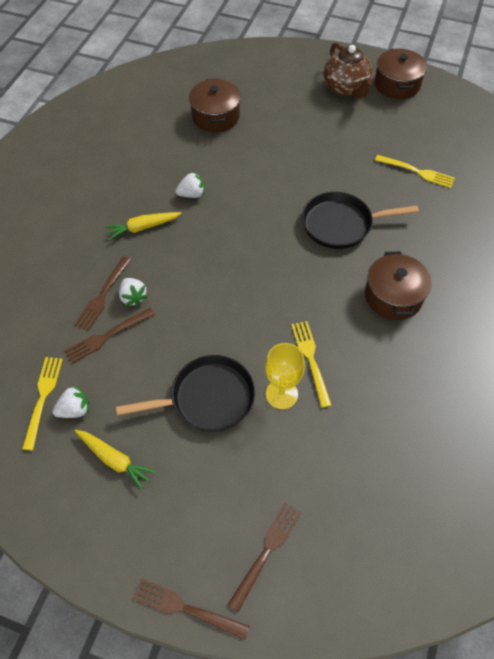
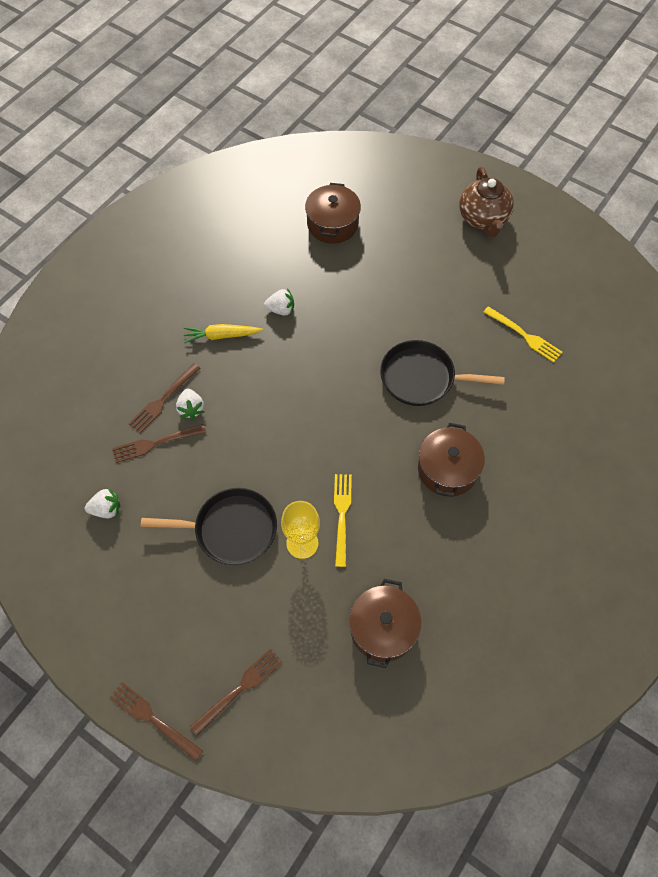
camera: 15 degrees right, 5 degrees up
yellow fork [22,357,63,450] -> none
yellow carrot [75,430,156,491] -> none
brown pot [375,48,427,99] -> brown pot moved to [349,579,422,668]

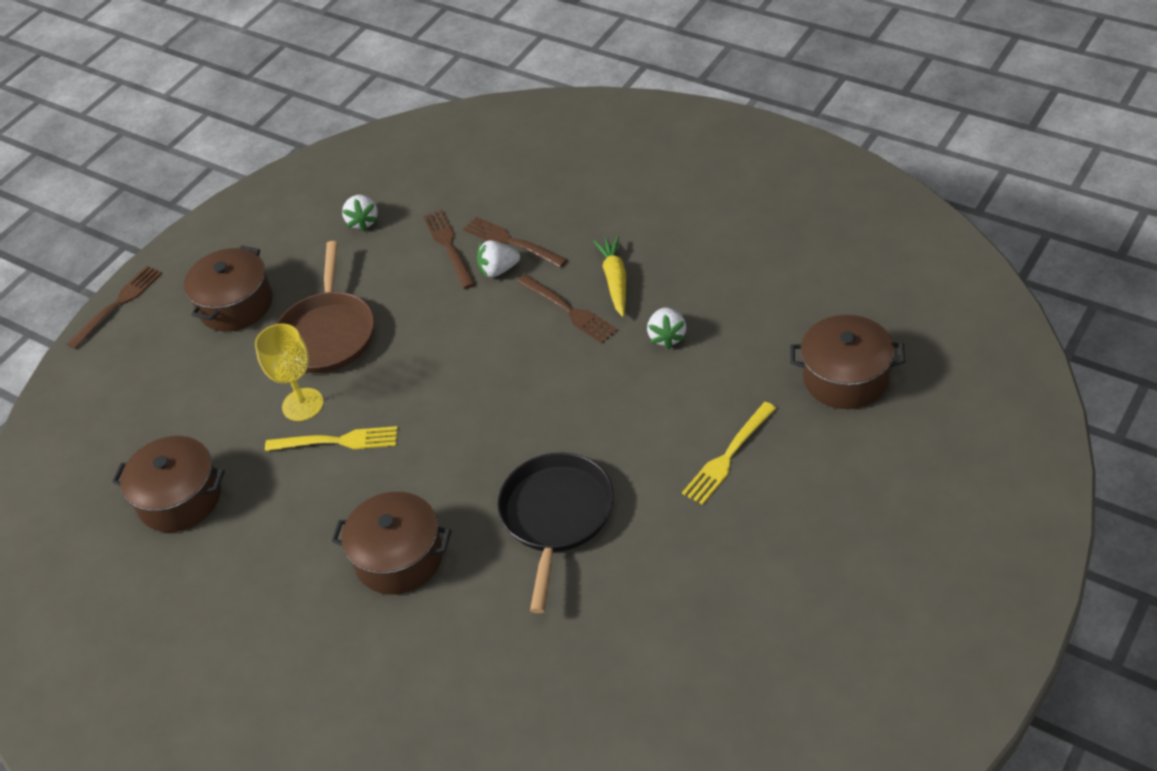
camera: 95 degrees right, 15 degrees down
black pan [141,488,277,565] -> brown pan [277,241,375,373]
brown fork [190,648,283,735] -> brown fork moved to [517,274,618,343]
brown teapot [459,167,514,237] -> none
yellow fork [484,306,562,363] -> yellow fork moved to [682,402,776,505]
none -> brown pot [184,246,273,331]

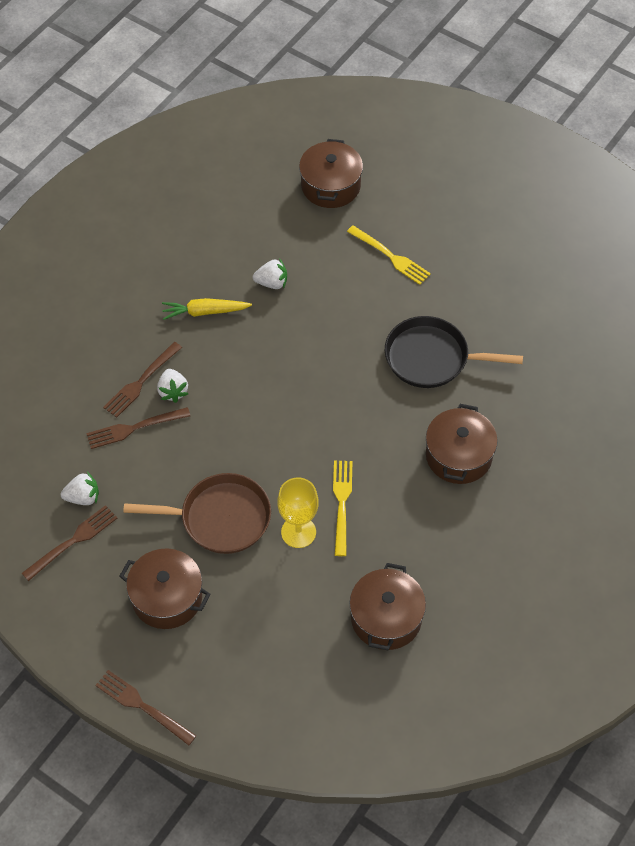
camera: 95 degrees left, 10 degrees up
brown fork [517,274,618,343] -> brown fork moved to [22,505,117,581]

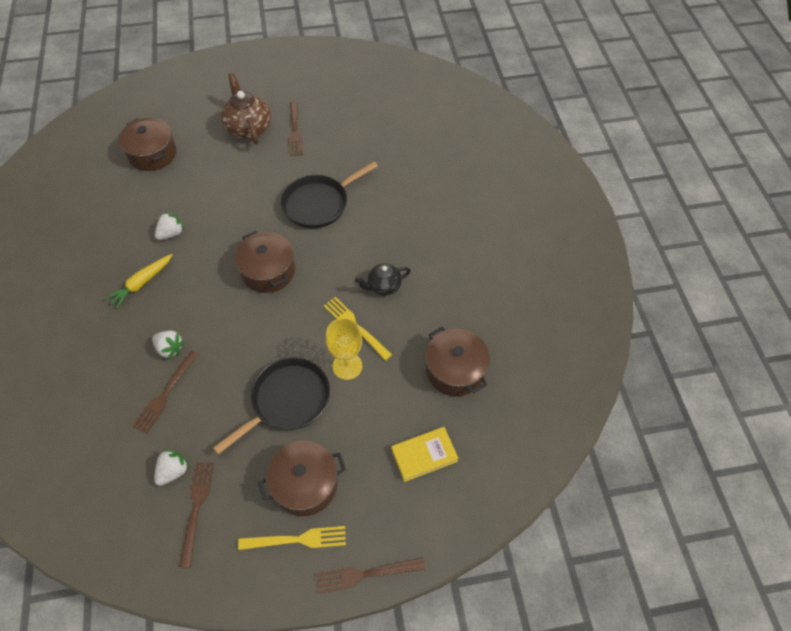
camera: 45 degrees left, 0 degrees up
brown fork [103,342,182,418] -> brown fork moved to [289,101,303,156]
brown pan [123,473,271,554] -> black pan [213,357,330,455]
yellow fork [347,225,431,285] -> yellow fork moved to [238,526,346,550]
brown pot [426,404,498,484] -> brown pot moved to [234,231,295,293]
none -> brown teapot [221,73,271,144]
none -> black teapot [355,263,411,296]
none -> yellow book [391,427,459,482]

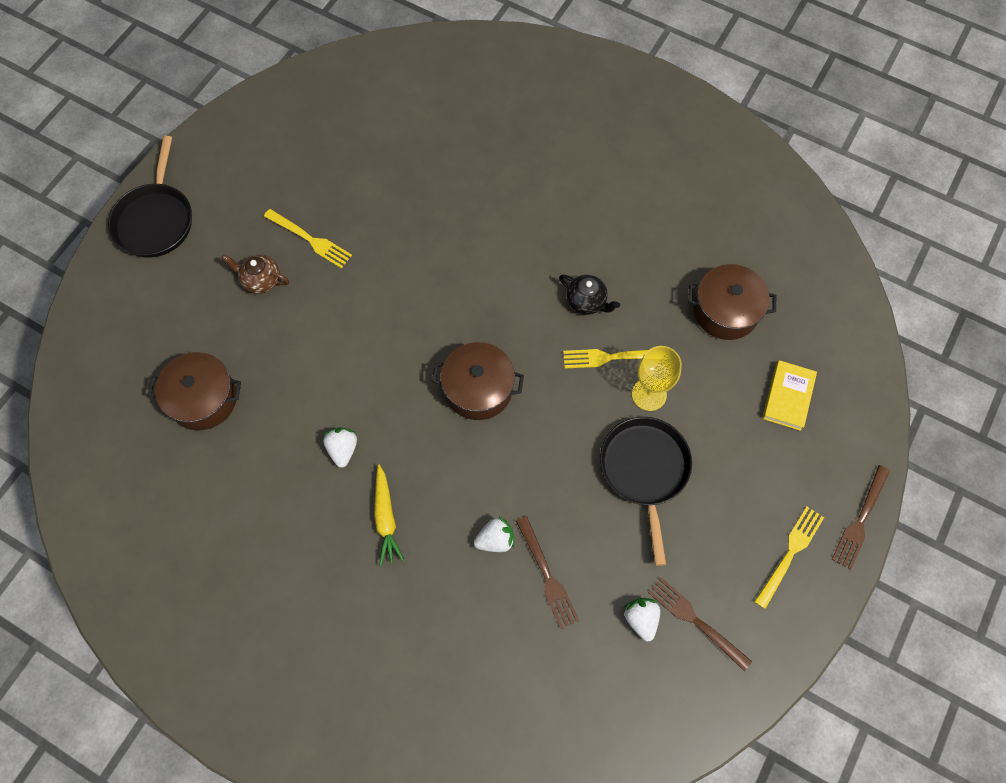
camera: 50 degrees left, 10 degrees up
brown teapot [221,73,271,144] -> brown teapot [221,254,289,294], size x0.60
brown pot [258,441,346,516] -> none
black pan [281,161,378,229] -> black pan moved to [108,136,192,258]
brown fork [289,101,303,156] -> yellow fork [264,209,352,268]
black teapot [355,263,411,296] -> black teapot turned 75 degrees counterclockwise [559,275,620,315]

